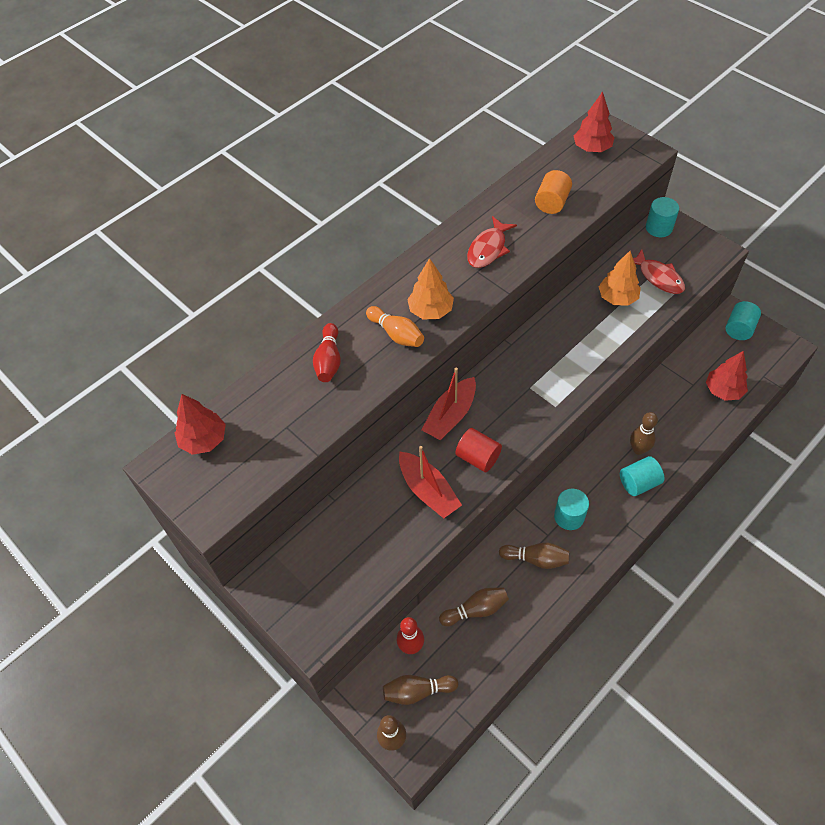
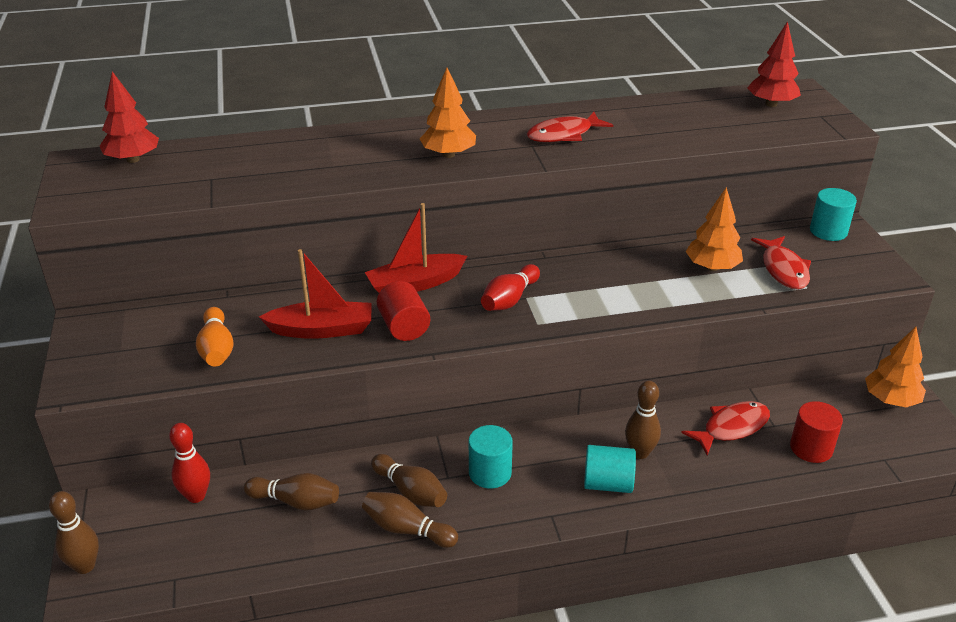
camera: 30 degrees right, 20 degrees down
red bowling pin [313,323,341,382] -> red bowling pin moved to [481,264,540,311]
orange bowling pin [366,306,424,347] -> orange bowling pin moved to [196,307,234,367]
brown bowling pin [383,675,458,705] -> brown bowling pin moved to [362,492,458,548]
red boat [399,446,462,518] -> red boat turned 90 degrees counterclockwise [259,249,372,339]
orange cylinder [535,170,572,214] -> none
red tree [706,351,748,401] -> red cylinder [790,401,843,463]
turquoise cylinder [725,301,761,340] -> orange tree [865,327,926,407]
none -> red fish [681,401,770,455]

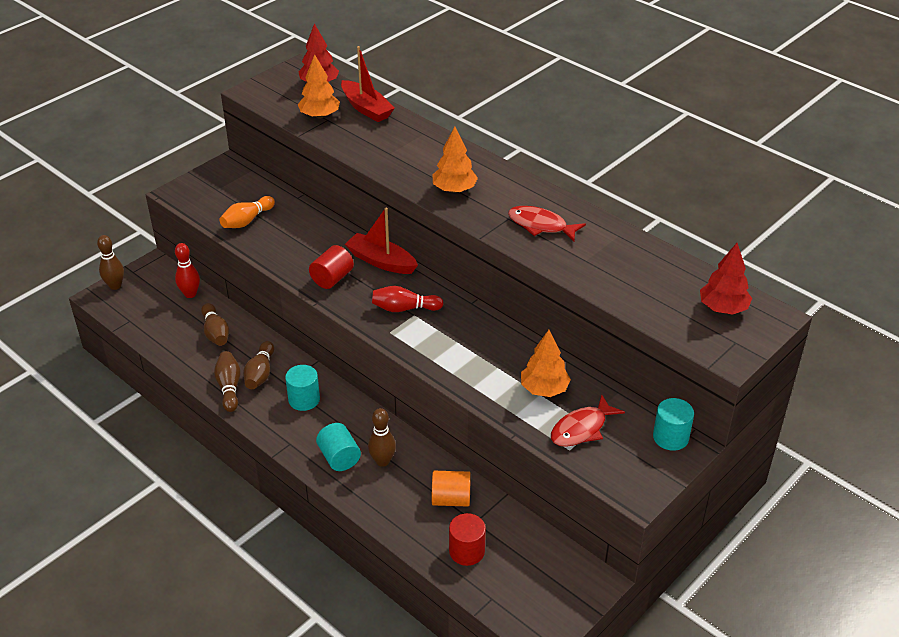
camera: 55 degrees right, 5 degrees up
red boat [259,249,372,339] -> red boat moved to [341,46,395,122]
red fish [681,401,770,455] -> orange cylinder [432,471,471,506]
orange tree [865,327,926,407] -> orange tree moved to [298,54,340,119]

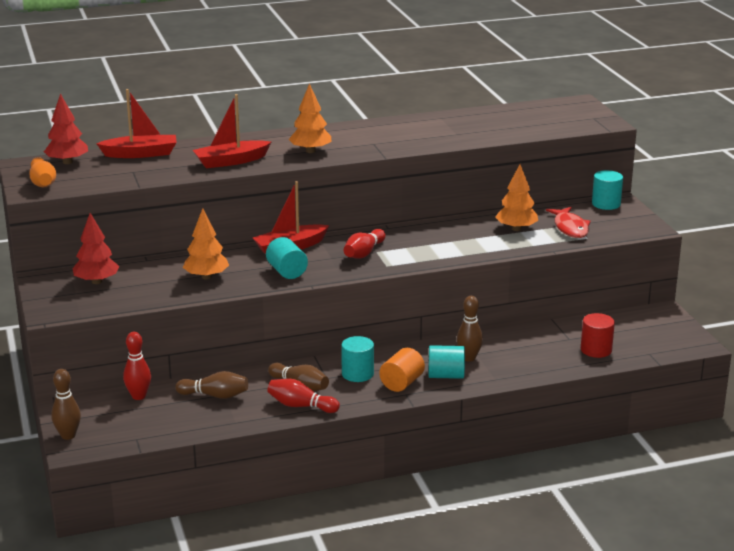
camera: 60 degrees left, 15 degrees down
brown bowling pin [214,351,240,412] -> red bowling pin [267,379,340,413]
orange bowling pin [219,196,275,228] -> orange bowling pin moved to [29,157,56,187]
orange tree [298,54,340,119] -> orange tree moved to [183,208,229,279]
red cylinder [309,245,354,289] -> turquoise cylinder [266,237,308,279]
orange cylinder [432,471,471,506] -> orange cylinder moved to [379,348,425,392]
red fish [508,206,586,241] -> none
red tree [700,243,752,315] -> red tree moved to [72,213,120,284]
none -> red boat [193,94,271,168]

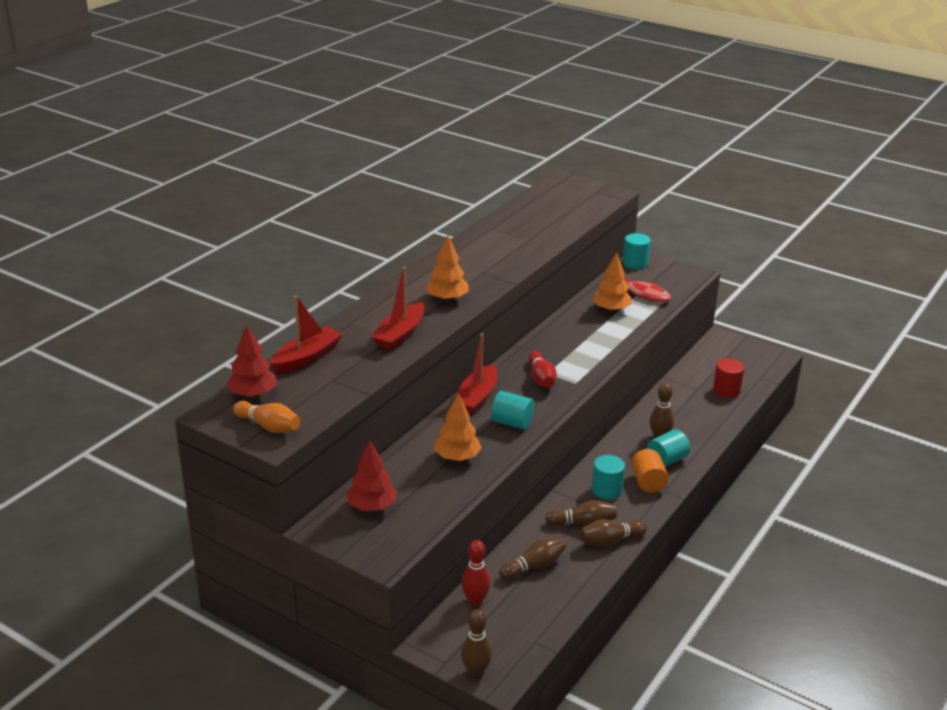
camera: 40 degrees left, 5 degrees up
red bowling pin [267,379,340,413] -> brown bowling pin [579,519,647,547]

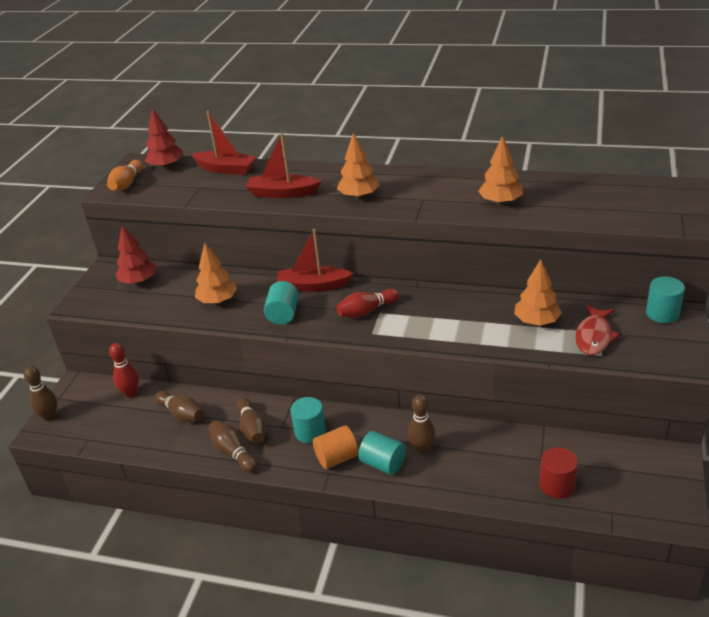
camera: 75 degrees right, 5 degrees up
none -> orange tree [478,136,523,205]

